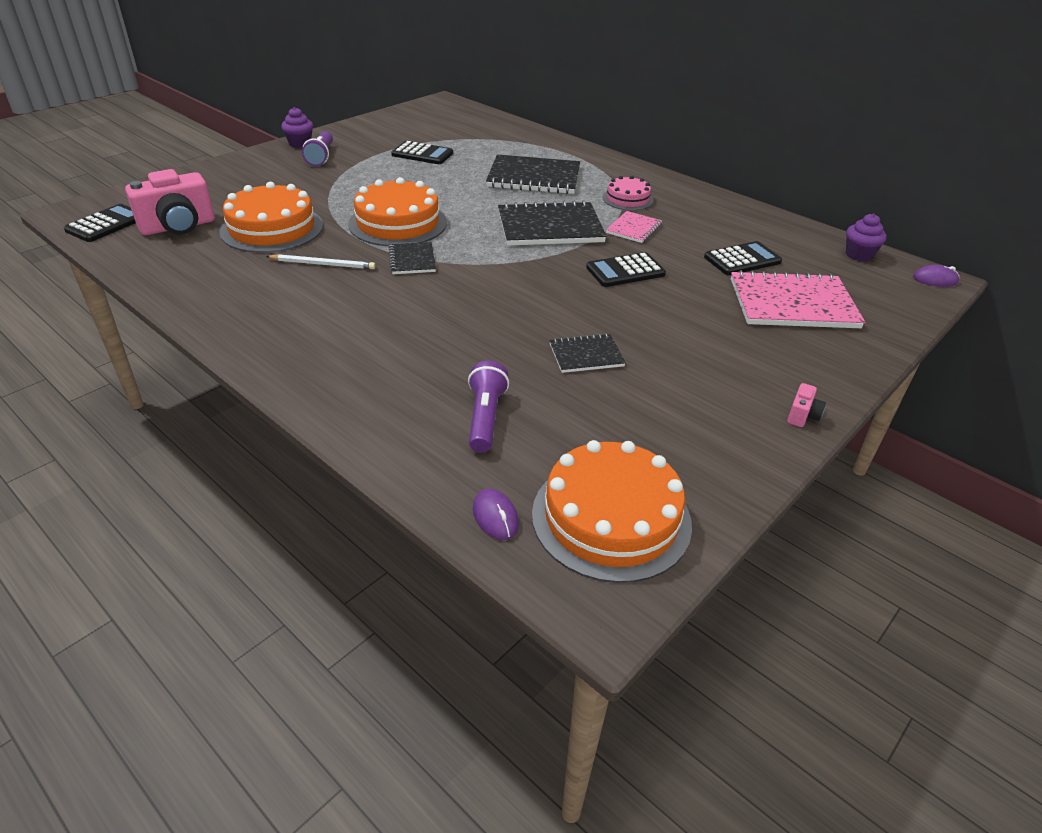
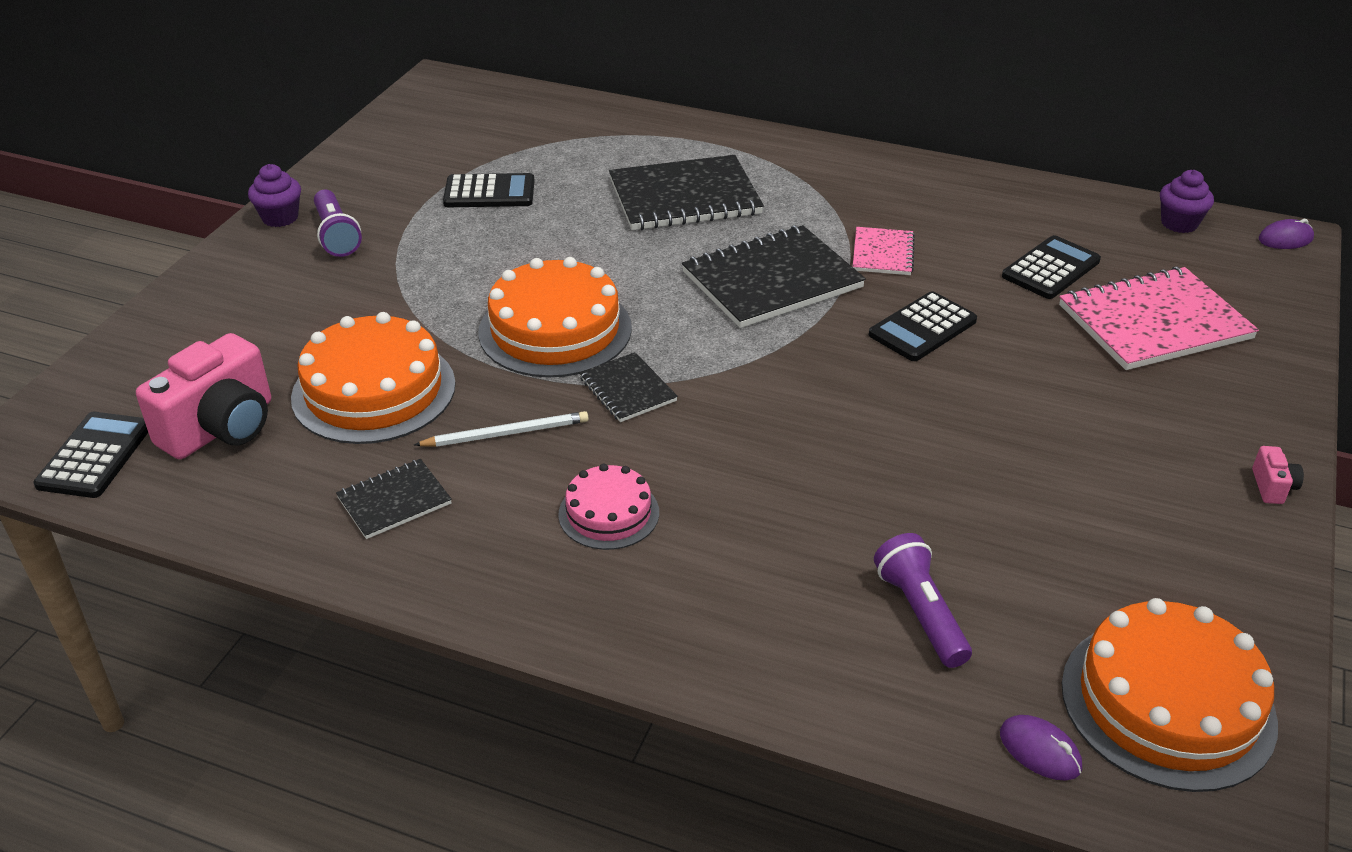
camera: 20 degrees left, 0 degrees up
black notebook [549,333,626,373] -> black notebook moved to [336,459,452,539]
pink cake [603,176,653,210] -> pink cake moved to [558,464,659,550]

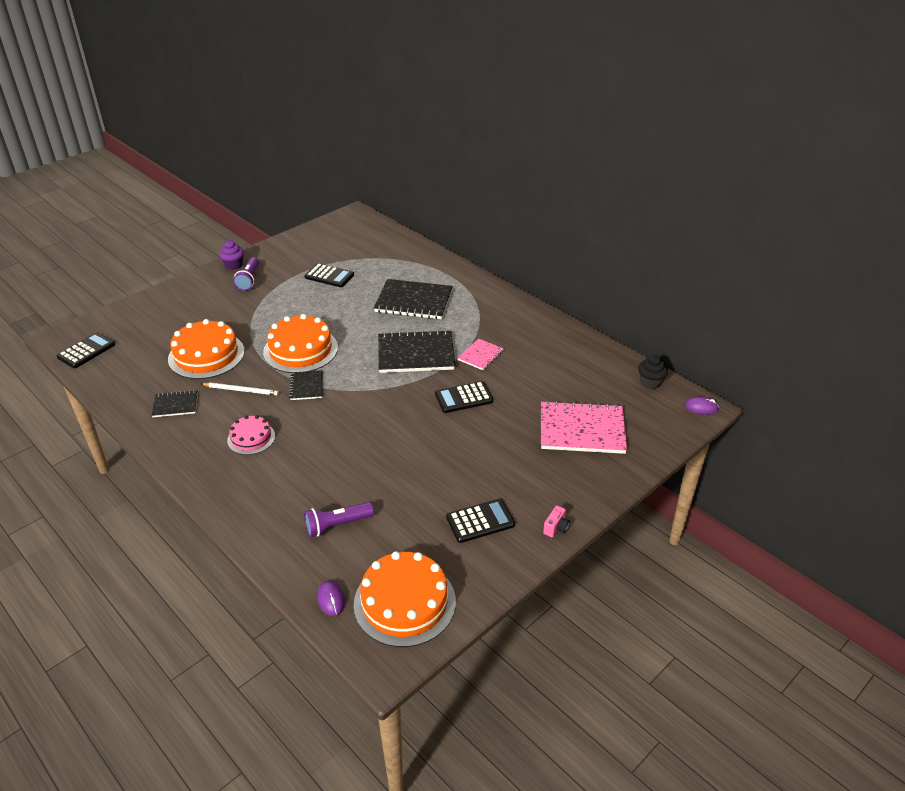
camera: 25 degrees right, 0 degrees up
pink camera [136,333,271,459] -> none
purple flashlight [874,533,972,668] -> purple flashlight turned 120 degrees counterclockwise [304,502,374,537]
black calculator [1002,235,1101,299] -> black calculator moved to [446,499,515,543]
purple cupcake [1160,170,1214,233] -> black cupcake [638,355,668,389]

